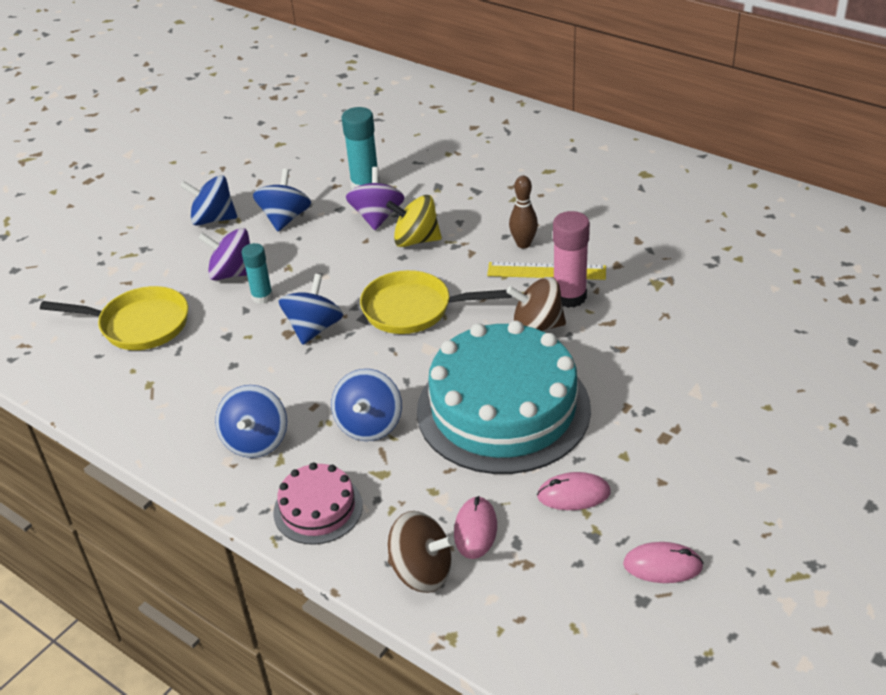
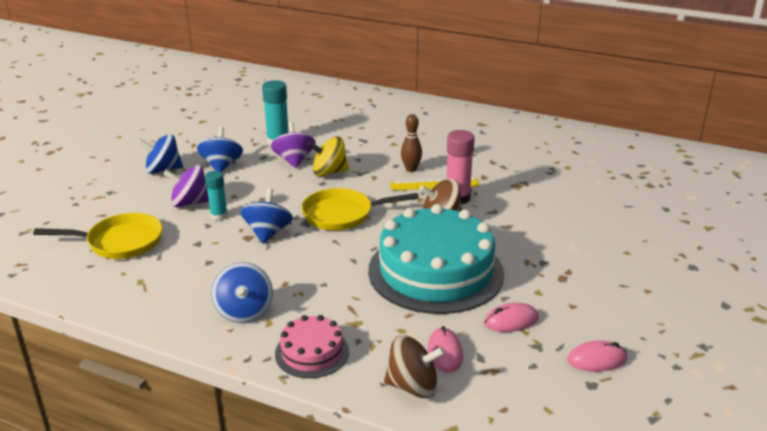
camera: 15 degrees left, 10 degrees down
blue spinning top [331,369,402,441] -> none

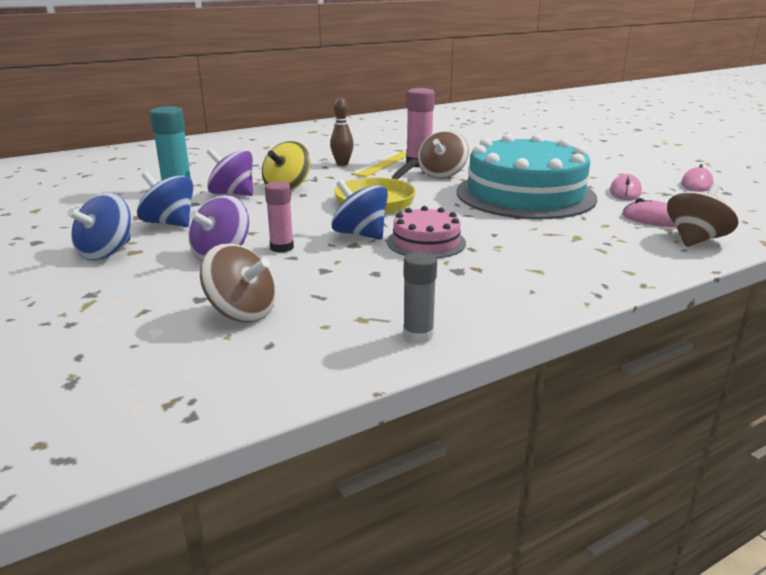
camera: 55 degrees left, 5 degrees down
yellow pan [33,213,163,259] -> brown spinning top [200,243,276,323]
turquoise glue stick [205,171,228,221] -> pink glue stick [265,181,294,253]
blue spinning top [212,262,273,323] -> none
pink cake [275,315,349,378] -> pink cake moved to [387,206,466,258]
none -> grey glue stick [403,252,437,343]

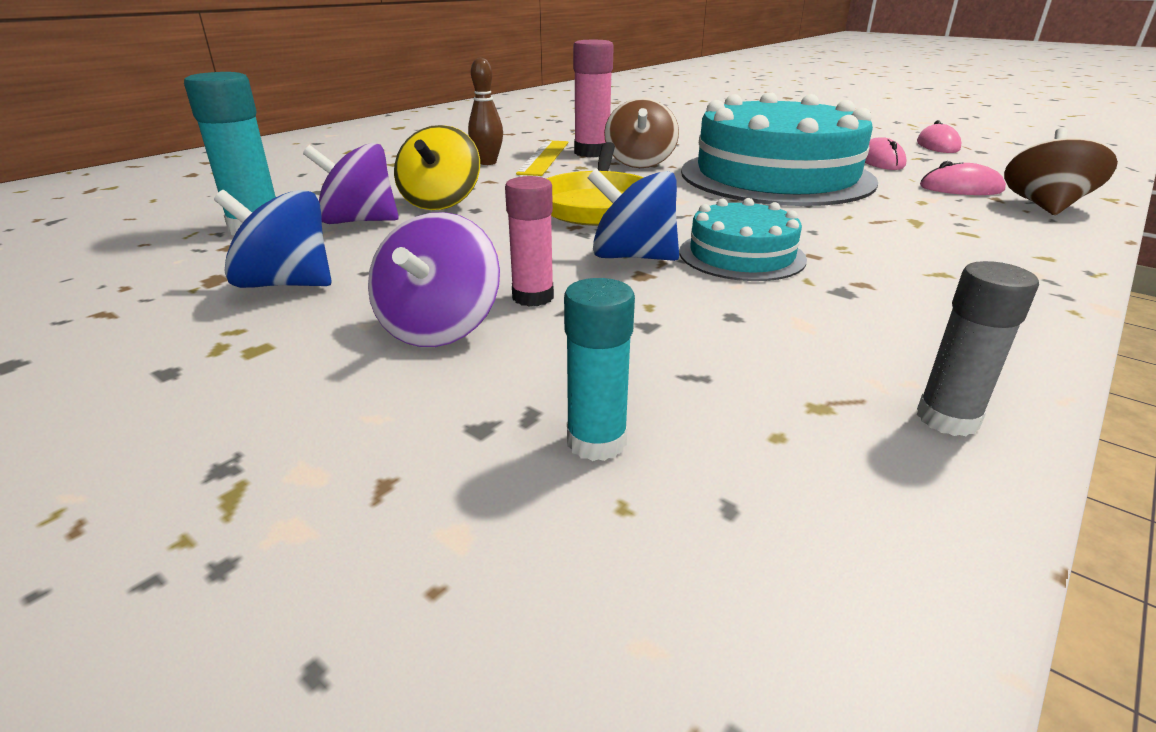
camera: 20 degrees left, 5 degrees up
blue spinning top [67,193,131,260] -> none
brown spinning top [200,243,276,323] -> turquoise glue stick [564,278,635,461]
pink cake [387,206,466,258] -> turquoise cake [679,198,807,281]

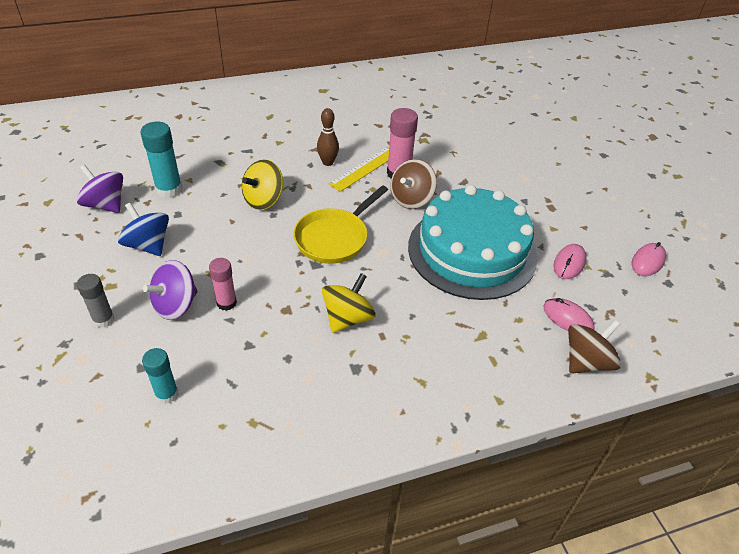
camera: 30 degrees right, 15 degrees up
purple spinning top [303,143,399,224] -> purple spinning top moved to [77,164,123,213]
blue spinning top [588,168,679,261] -> none
turquoise cake [679,198,807,281] -> yellow spinning top [322,273,375,333]
grey glue stick [917,261,1039,436] -> grey glue stick moved to [77,274,114,328]

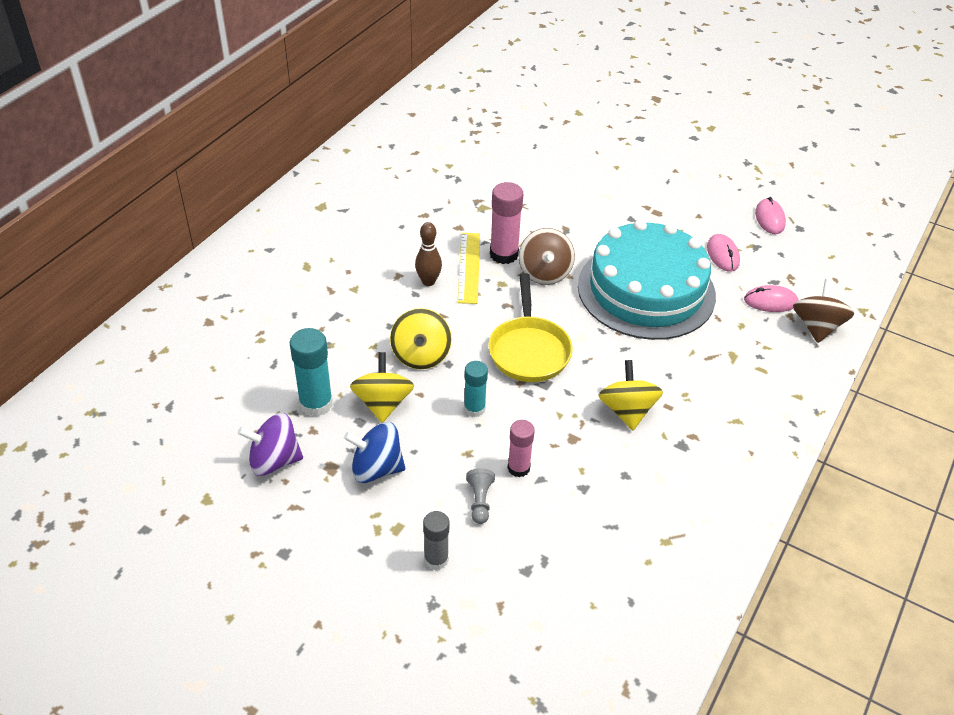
camera: 40 degrees left, 0 degrees up
turquoise glue stick [142,348,178,404] -> turquoise glue stick moved to [464,361,488,417]
purple spinning top [143,260,198,320] -> grey pawn [466,468,495,524]
none -> yellow spinning top [350,352,414,423]

